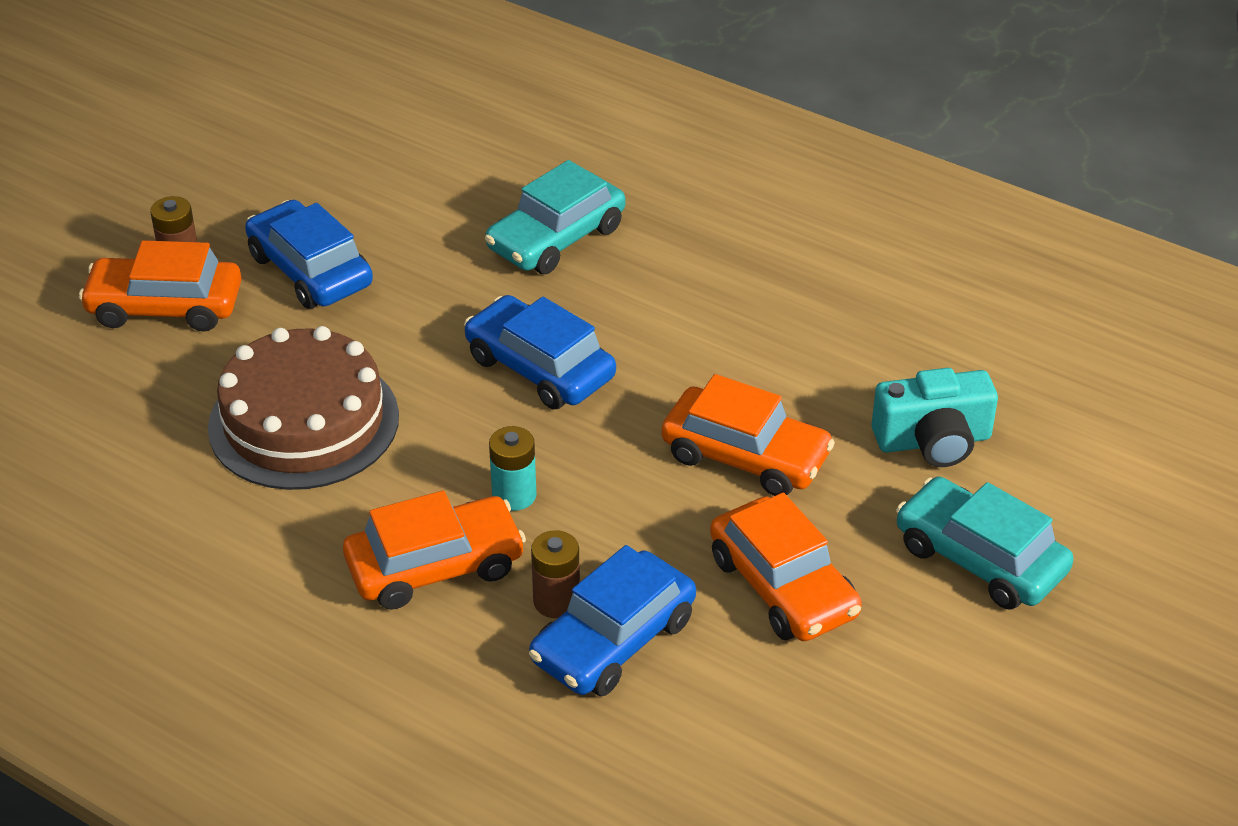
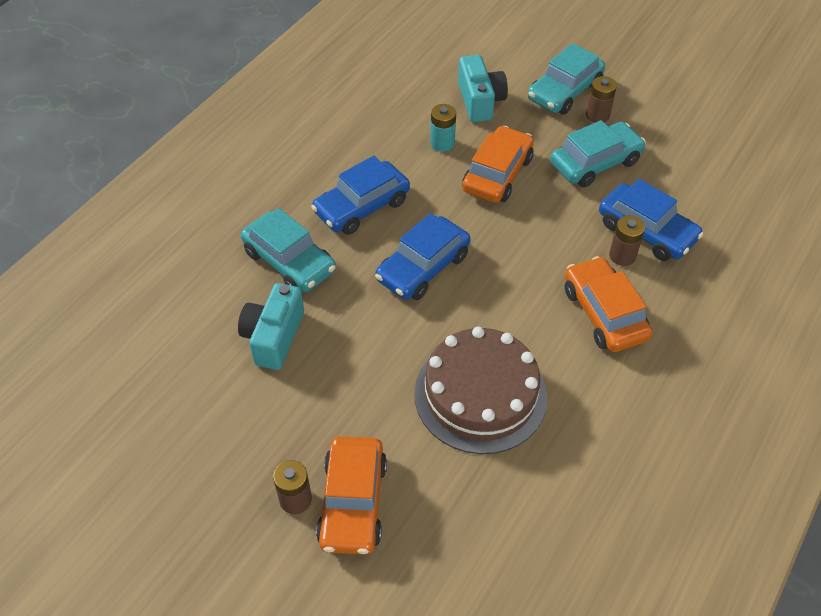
camera: 90 degrees left, 10 degrees up
blue car [245,200,373,309] -> blue car moved to [311,156,410,235]
turquoise battery [489,426,537,511] -> turquoise battery moved to [430,104,456,152]
orange car [710,493,862,641] -> turquoise car [550,120,646,187]
none -> turquoise camera [238,283,304,370]
none -> brown battery [586,76,617,123]

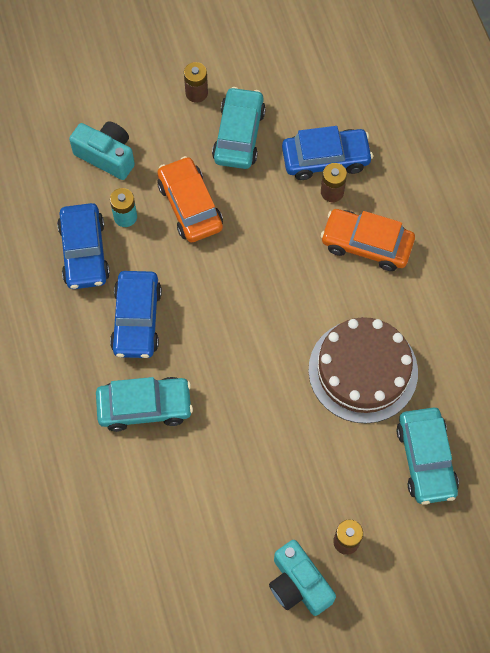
camera: 50 degrees left, 15 degrees up
turquoise camera [238,283,304,370] -> turquoise camera moved to [269,540,336,616]
orange car [316,436,387,555] -> none
blue car [375,213,471,300] -> blue car moved to [57,203,110,289]
turquoise car [528,43,605,115] -> turquoise car moved to [396,407,459,505]

